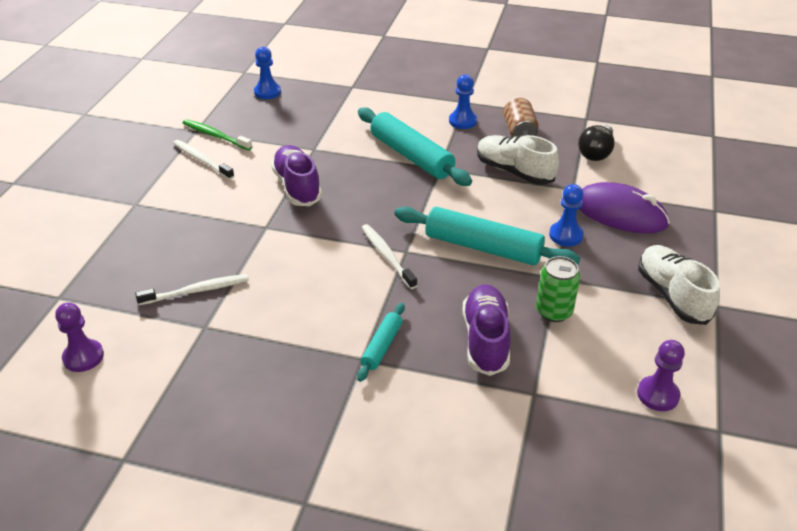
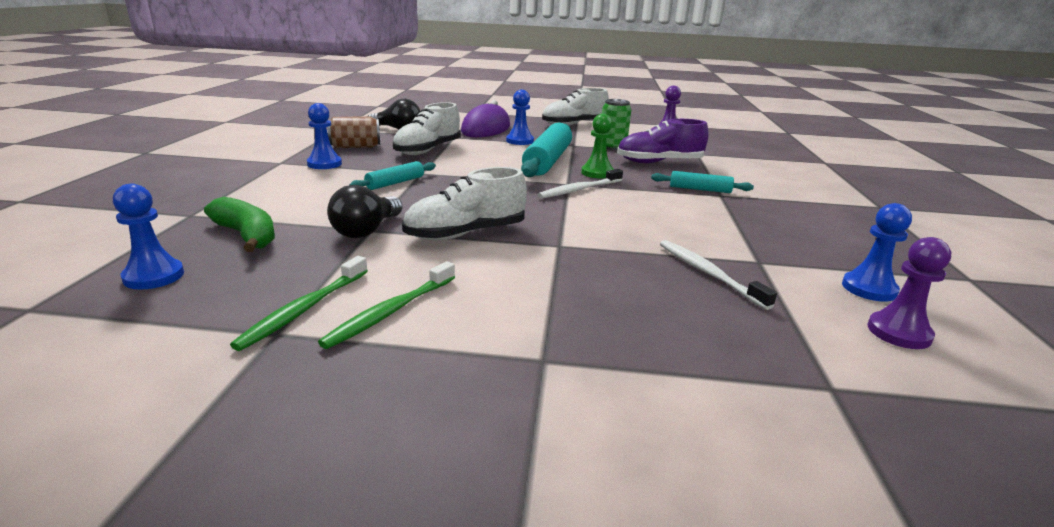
camera: 100 degrees left, 15 degrees down
white toothbrush [173,140,234,180] -> green toothbrush [318,261,455,349]
purple shoe [271,145,322,206] -> white shoe [402,167,527,241]
turquoise rolling pin [358,107,472,186] -> turquoise rolling pin [350,161,436,190], size x0.51
none -> green banana [204,197,275,252]
none -> black light bulb [327,185,403,238]
none -> green pawn [581,114,614,178]
none -> blue pawn [842,203,912,302]

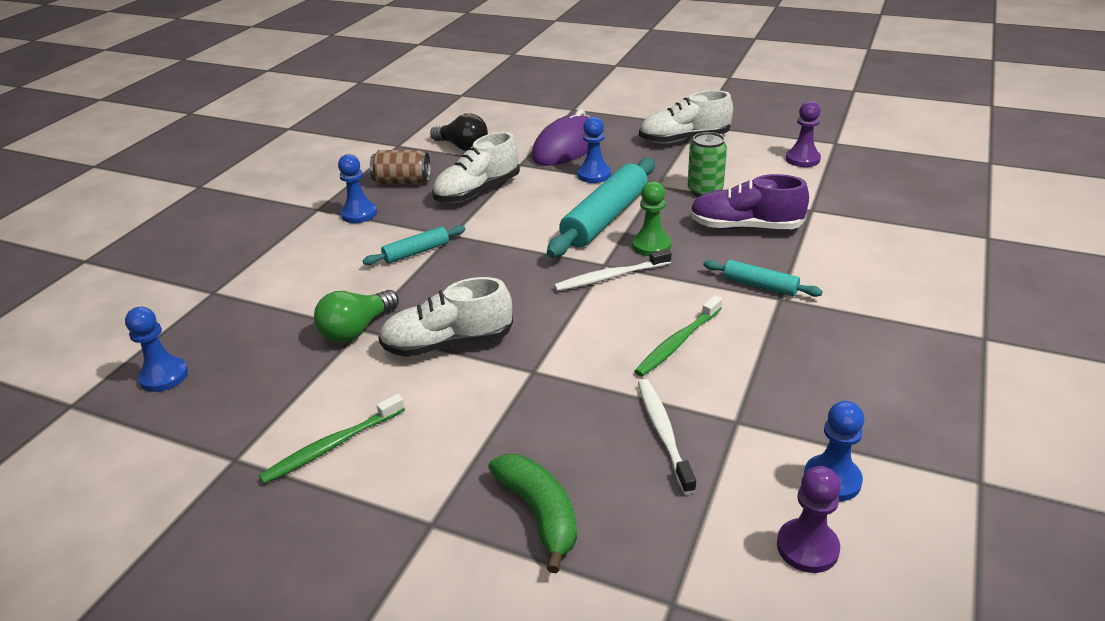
camera: 20 degrees right, 10 degrees up
green banana [204,197,275,252] -> green banana moved to [488,454,577,573]
green toothbrush [230,256,368,351] -> green toothbrush moved to [634,295,722,377]
black light bulb [327,185,403,238] -> green light bulb [314,290,399,343]

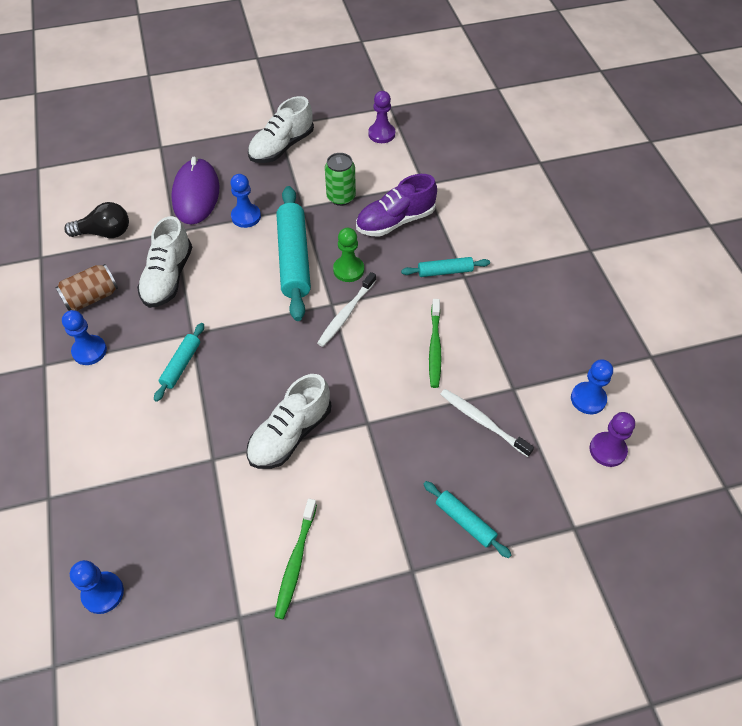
camera: 40 degrees left, 20 degrees up
green light bulb [314,290,399,343] -> none
green banana [488,454,577,573] -> turquoise rolling pin [423,481,511,558]

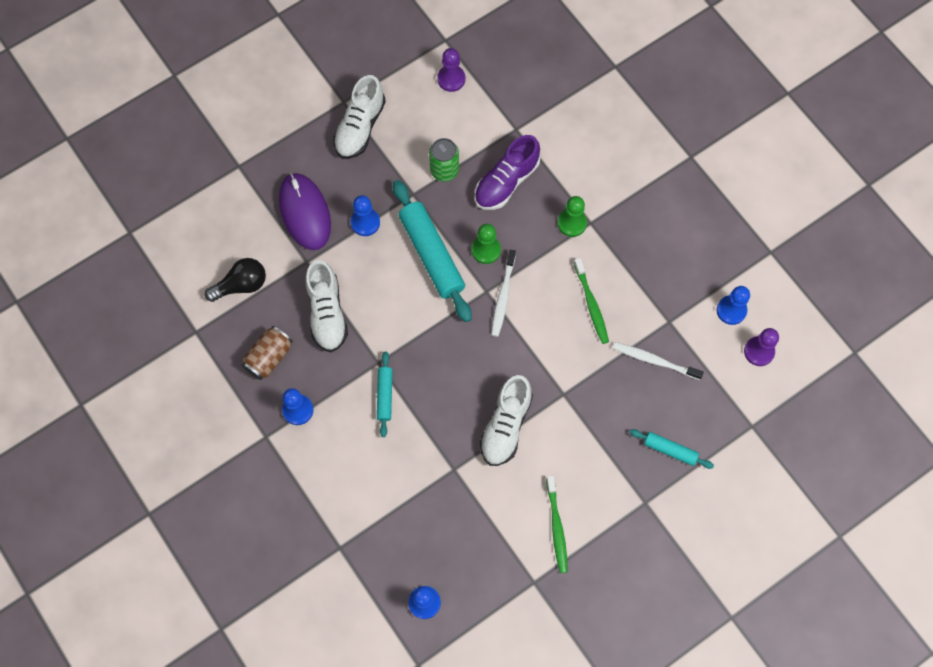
camera: 20 degrees left, 15 degrees up
turquoise rolling pin [401,257,490,277] -> green pawn [558,196,587,237]

